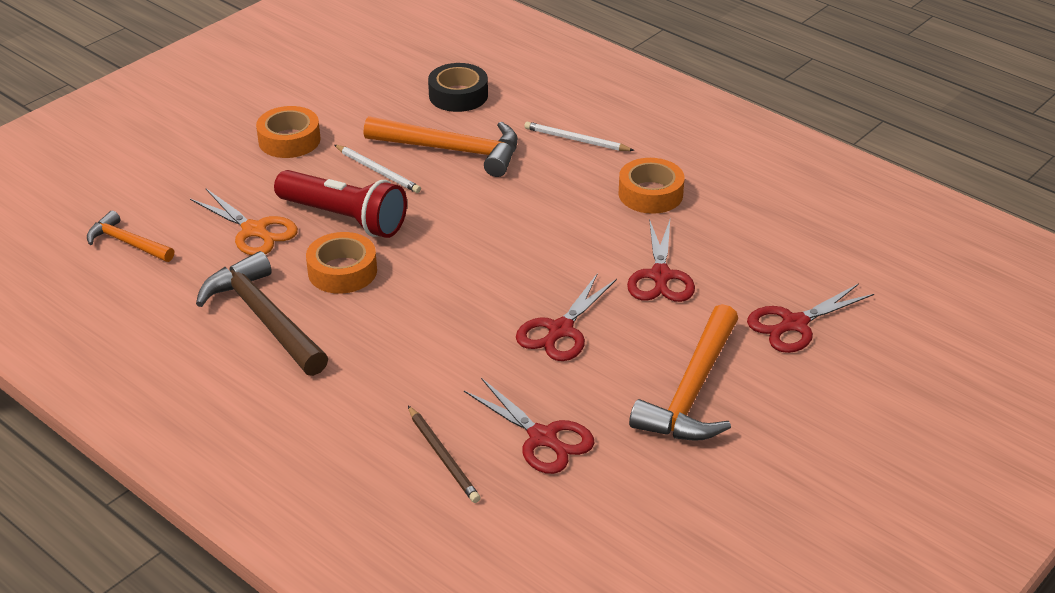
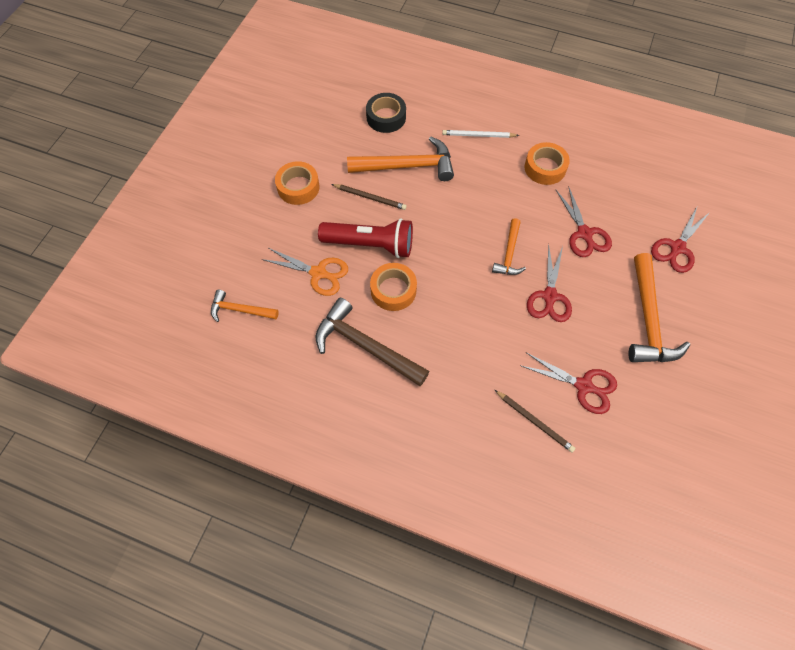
camera: 20 degrees left, 25 degrees up
white pencil [335,145,421,193] -> brown pencil [331,184,407,210]
none -> orange hammer [492,218,526,275]

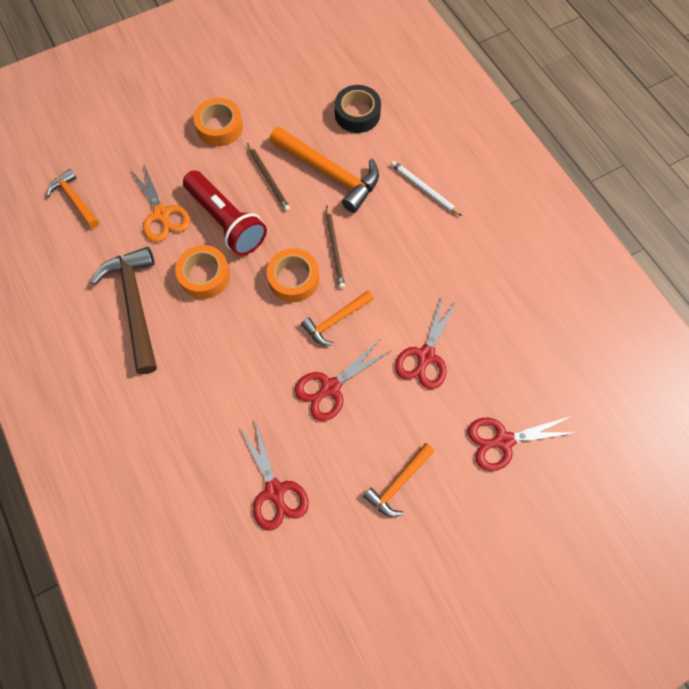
camera: 40 degrees right, 5 degrees up
brown pencil [495,390,575,452] -> brown pencil moved to [326,206,345,289]
orange tape [525,142,570,185] -> orange tape moved to [267,248,319,302]
orange hammer [628,253,690,362] -> orange hammer [363,443,435,517], size x0.58

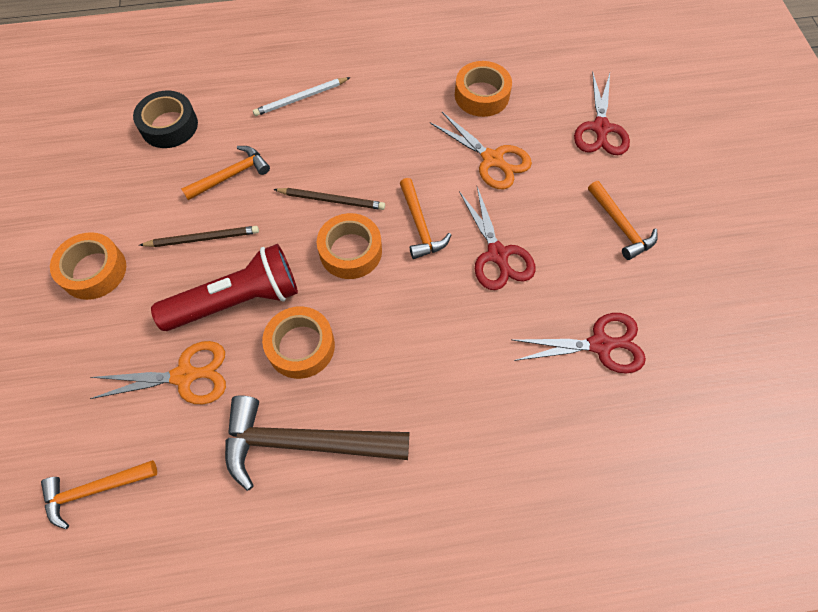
camera: 70 degrees left, 5 degrees down
orange hammer [269,126,379,213] -> orange hammer [181,146,270,200], size x0.58
red scissors [395,297,458,389] -> orange scissors [430,112,532,189]
none -> orange tape [455,61,512,117]

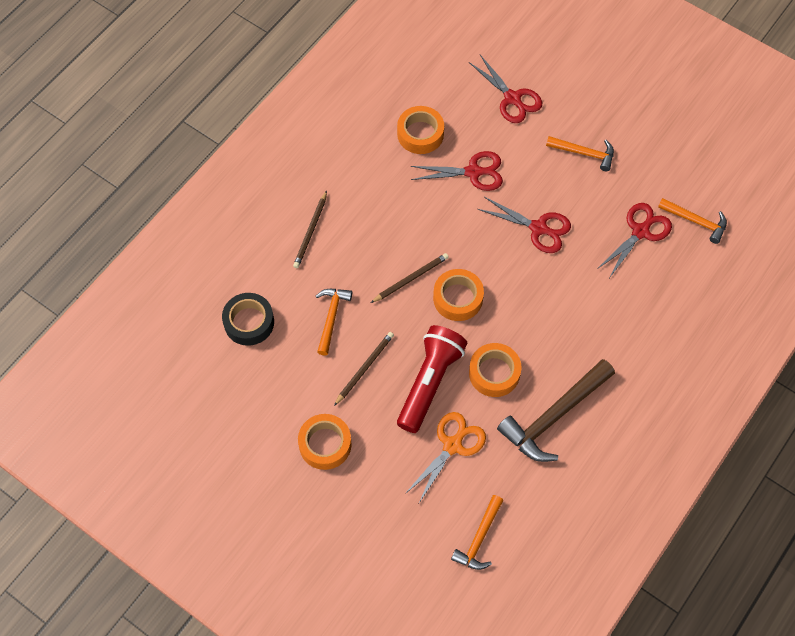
camera: 45 degrees left, 0 degrees up
white pencil [253,77,350,116] -> brown pencil [293,191,327,268]
orange hammer [400,178,451,259] -> orange hammer moved to [658,198,727,244]
orange scissors [430,112,532,189] -> red scissors [411,151,503,191]

